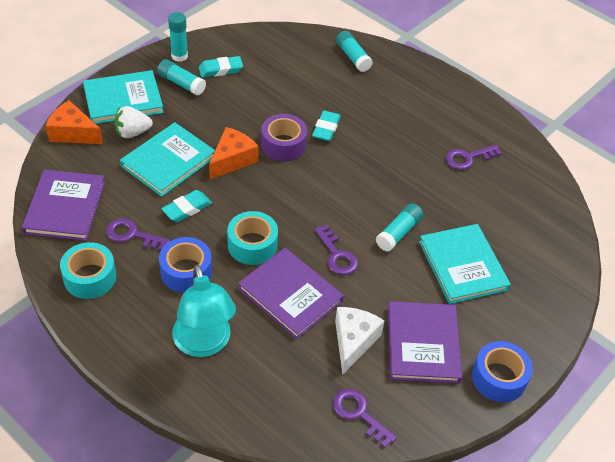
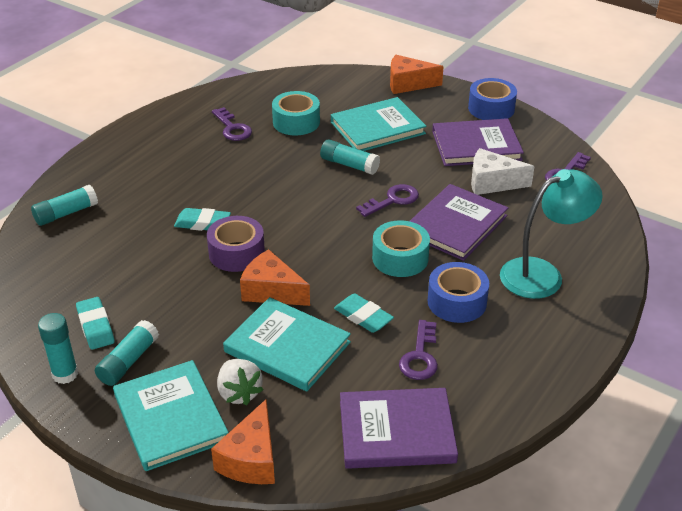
camera: 95 degrees left, 10 degrees down
turquoise tape [60,242,116,299] -> turquoise tape moved to [272,91,320,135]
none -> orange cheese [390,55,444,94]

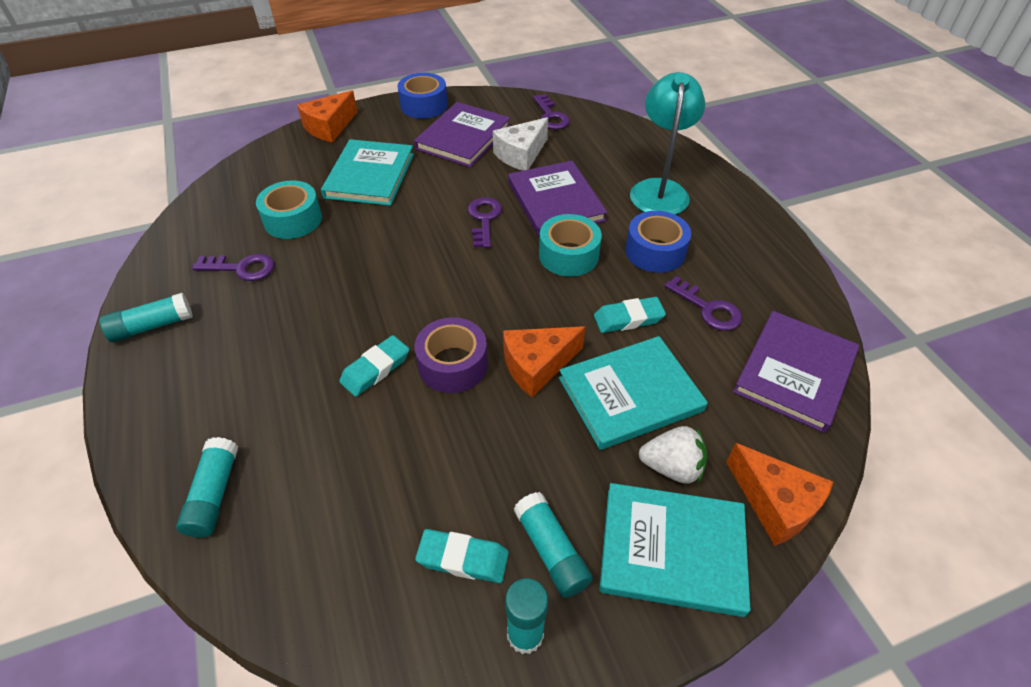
camera: 55 degrees left, 10 degrees up
turquoise glue stick [320,139,380,175] -> turquoise glue stick moved to [100,293,193,342]

